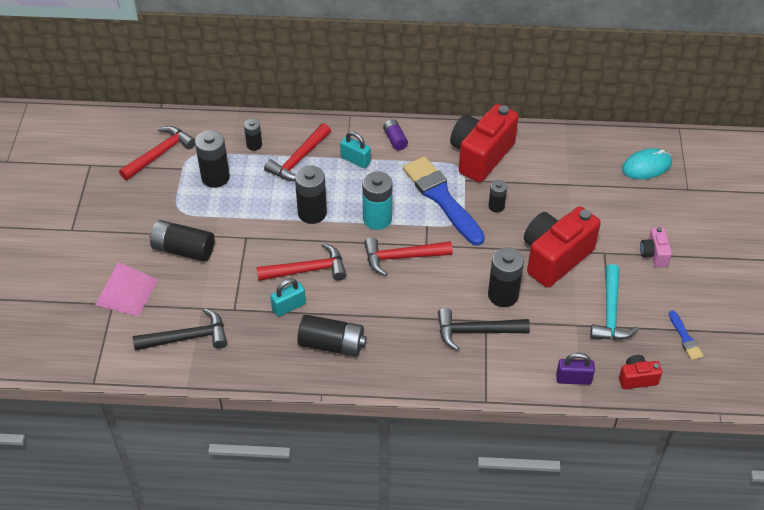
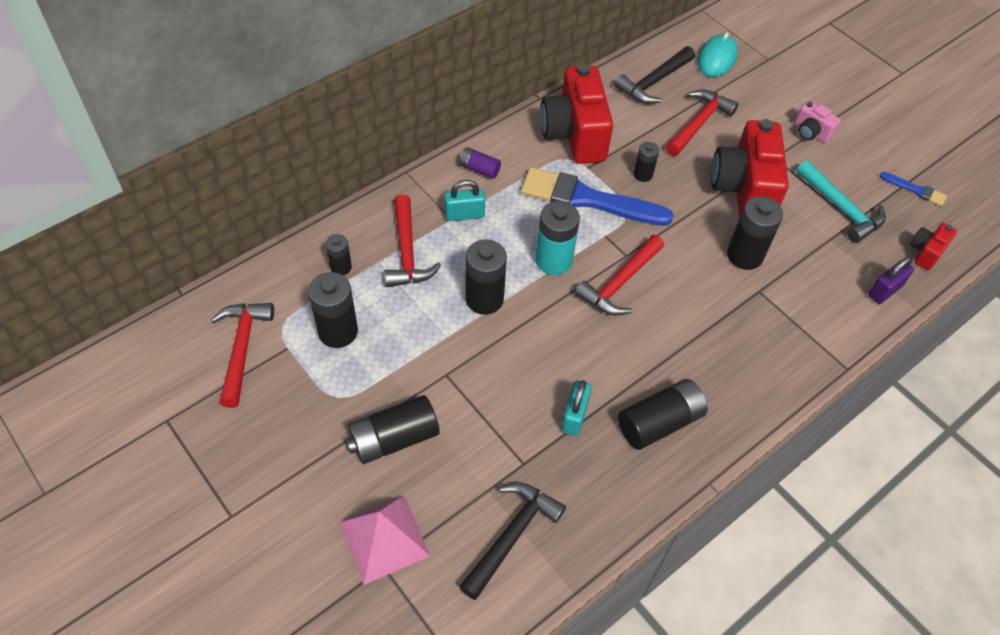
camera: 45 degrees left, 5 degrees up
red hammer [257,243,347,281] -> red hammer moved to [666,90,739,156]
black hammer [438,308,530,351] -> black hammer moved to [614,46,695,104]

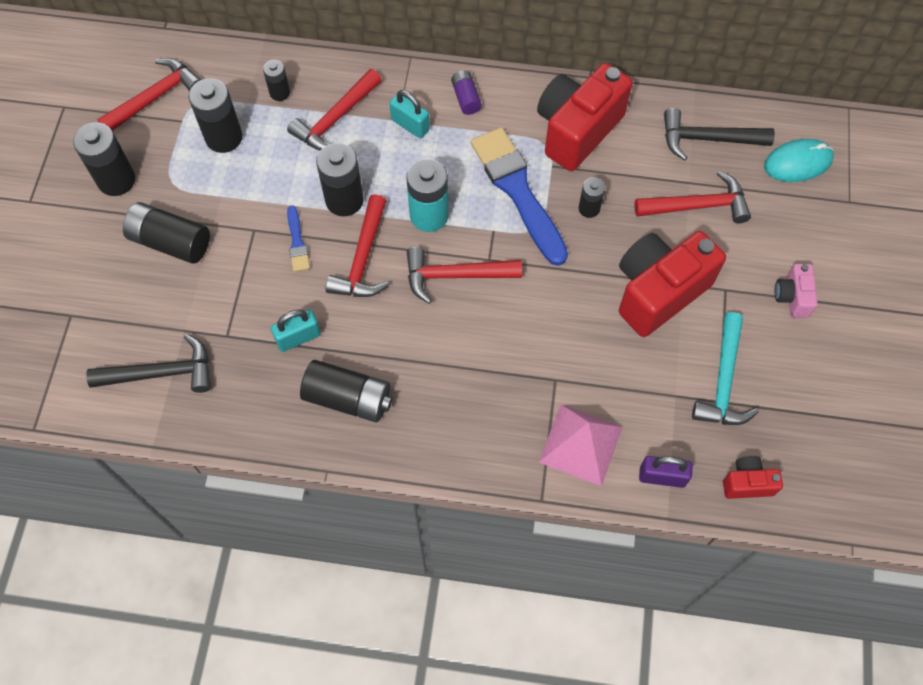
camera: 50 degrees right, 10 degrees up
pink pyramid [339,496,430,585] -> pink pyramid moved to [539,404,623,486]
black battery [727,196,783,270] -> black battery moved to [73,122,135,196]
blue brush [880,172,947,206] -> blue brush moved to [287,205,310,272]
none -> red hammer [325,194,389,297]

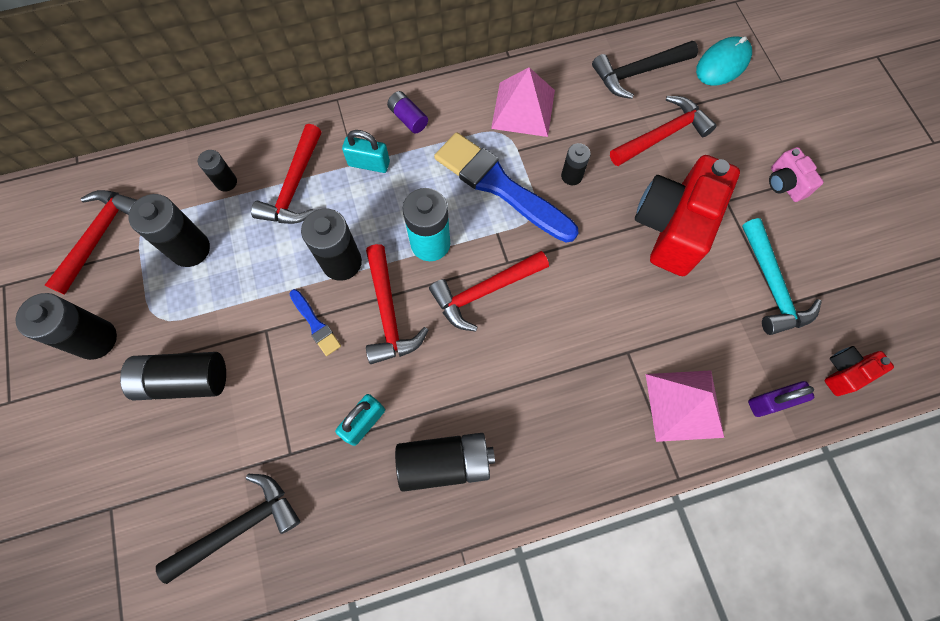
camera: 25 degrees left, 5 degrees up
red camera [537,63,633,171] -> pink pyramid [491,67,555,137]

